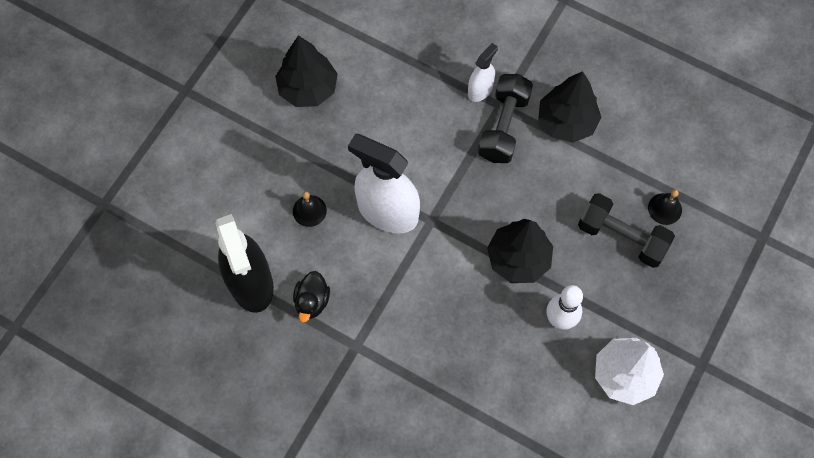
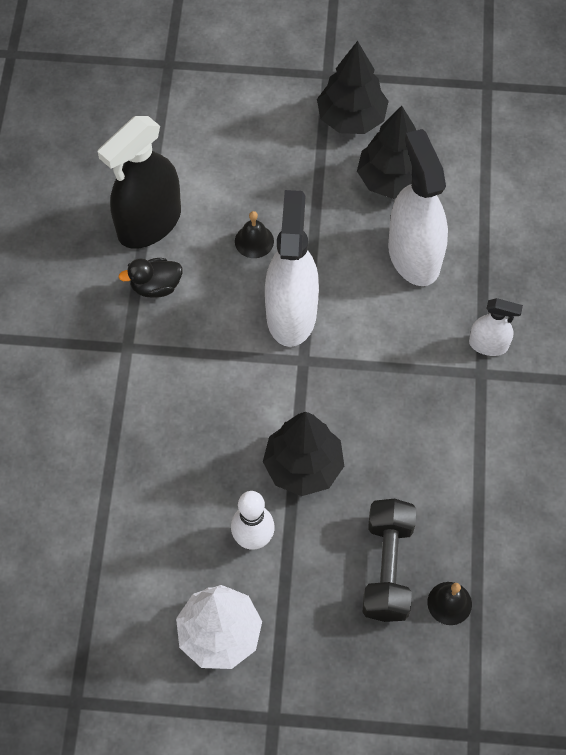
camera: 65 degrees right, 5 degrees down
black dumbbell [478,74,533,163] -> none
black tree [538,71,601,143] -> black tree moved to [317,41,389,134]
none -> white spray bottle [388,129,448,286]

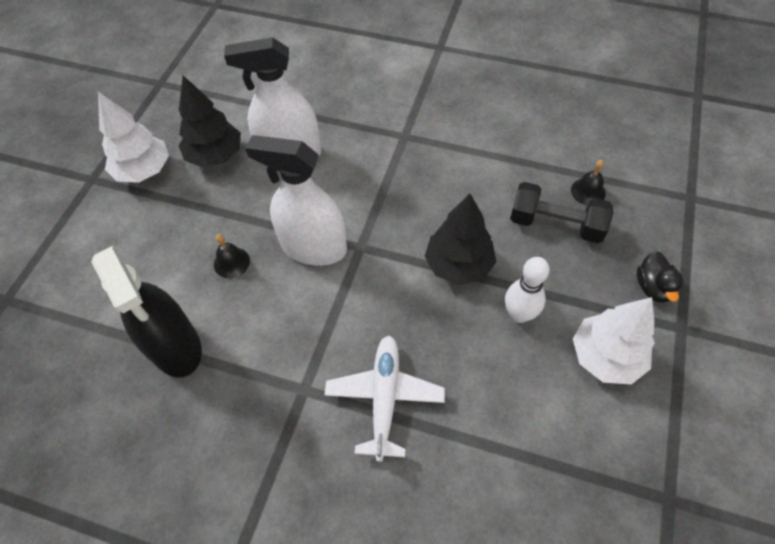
camera: 75 degrees left, 5 degrees down
black duck [118,258,183,298] -> black duck moved to [637,251,683,303]
black tree [317,41,389,134] -> white tree [98,92,169,183]
white spray bottle [469,298,523,356] -> none
none -> white plane [324,336,445,462]

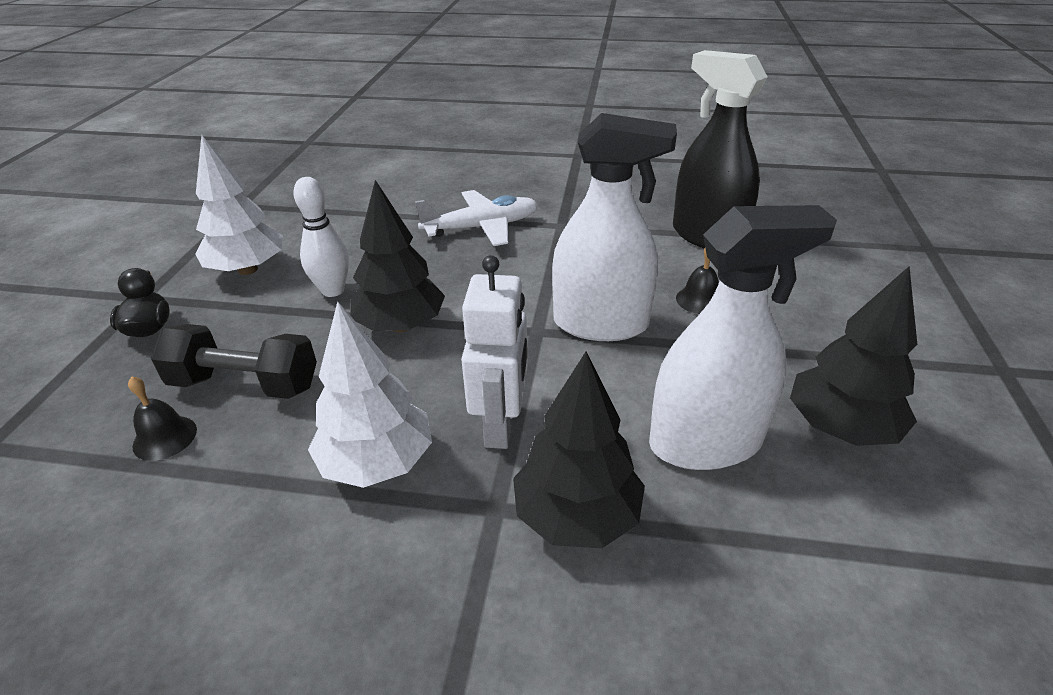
camera: 170 degrees right, 20 degrees down
white tree [98,92,169,183] -> white tree moved to [308,301,432,488]
white plane [324,336,445,462] -> white plane turned 105 degrees counterclockwise [415,190,538,246]
none -> white robot [461,255,528,449]
none -> black tree [513,351,645,548]

